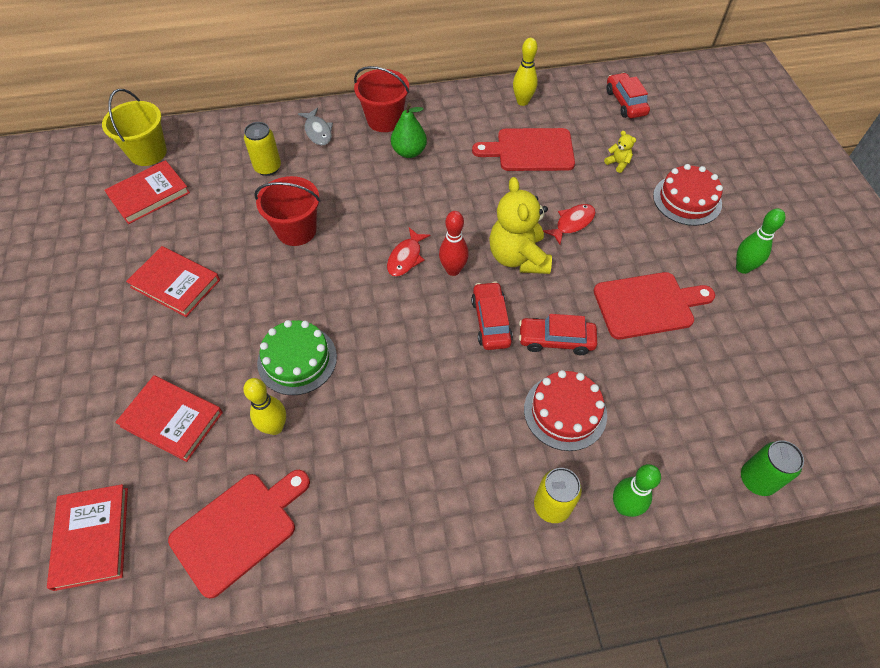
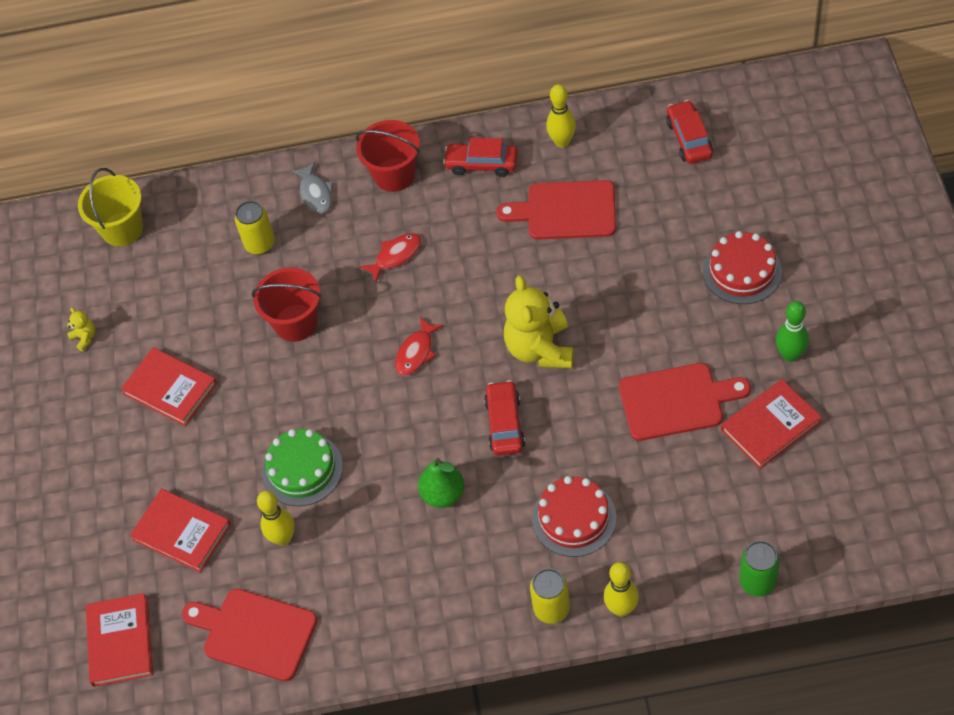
camera: 10 degrees right, 0 degrees up
red book [104,160,190,224] -> red book moved to [721,379,822,469]
red cutting board [168,470,310,599] -> red cutting board turned 120 degrees counterclockwise [182,589,317,681]
green pear [391,102,427,158] -> green pear moved to [418,458,464,508]
red bowling pin [439,211,469,276] -> none
red car [519,314,597,355] -> red car moved to [443,138,518,177]
red fish [543,204,596,245] -> red fish moved to [360,233,421,282]
yellow teddy bear [604,131,636,173] -> yellow teddy bear moved to [67,307,95,351]
green bowling pin [613,464,661,517] -> yellow bowling pin [604,562,639,617]

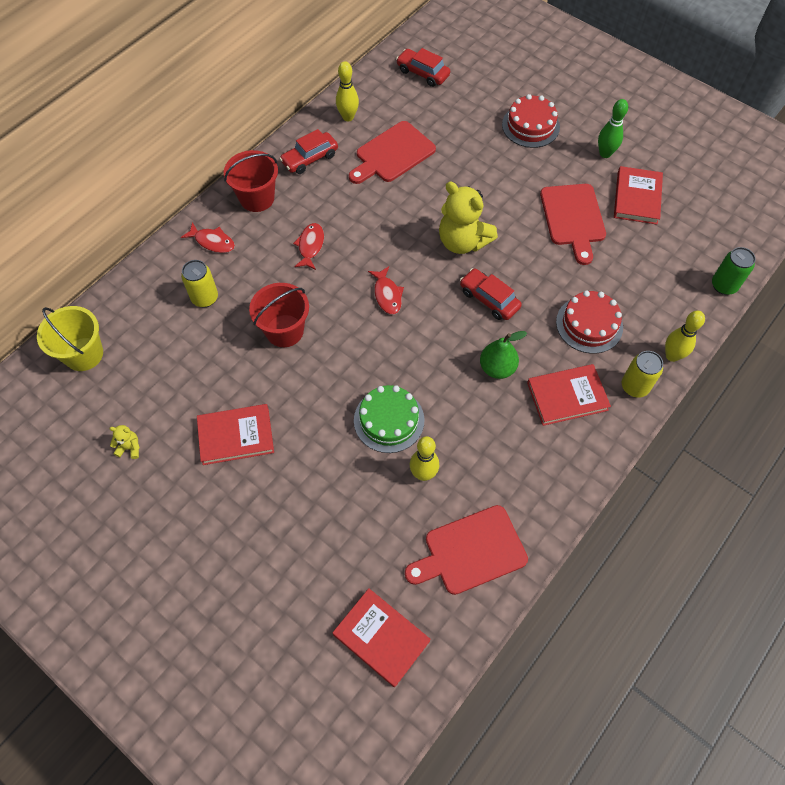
camera: 50 degrees left, 5 degrees up
red book [130,489,231,573] -> red book moved to [527,364,611,426]
grey fish [292,162,333,213] -> red fish [181,222,235,253]
red cutting board [619,363,751,441] -> red cutting board turned 135 degrees clockwise [540,184,606,265]

